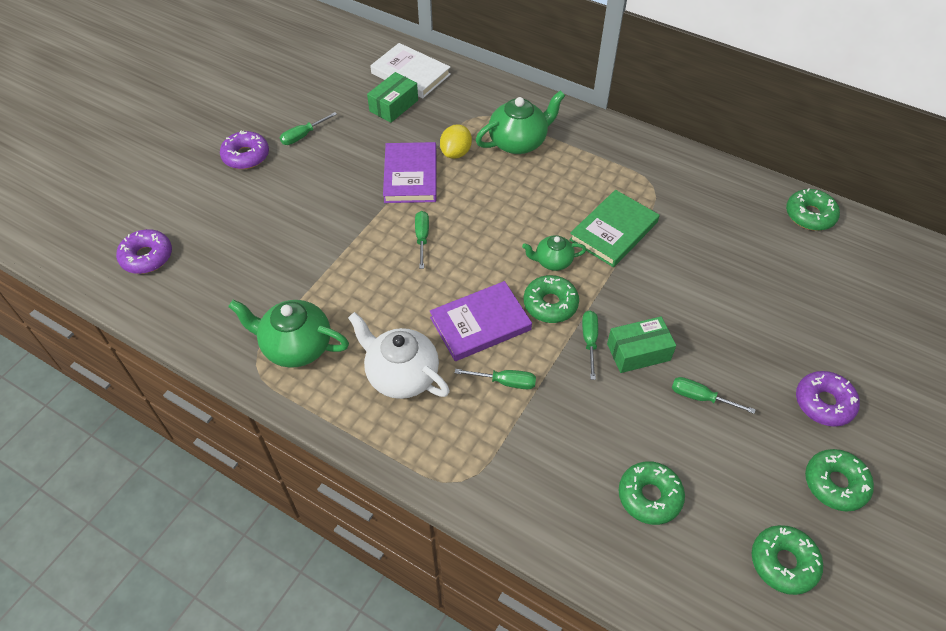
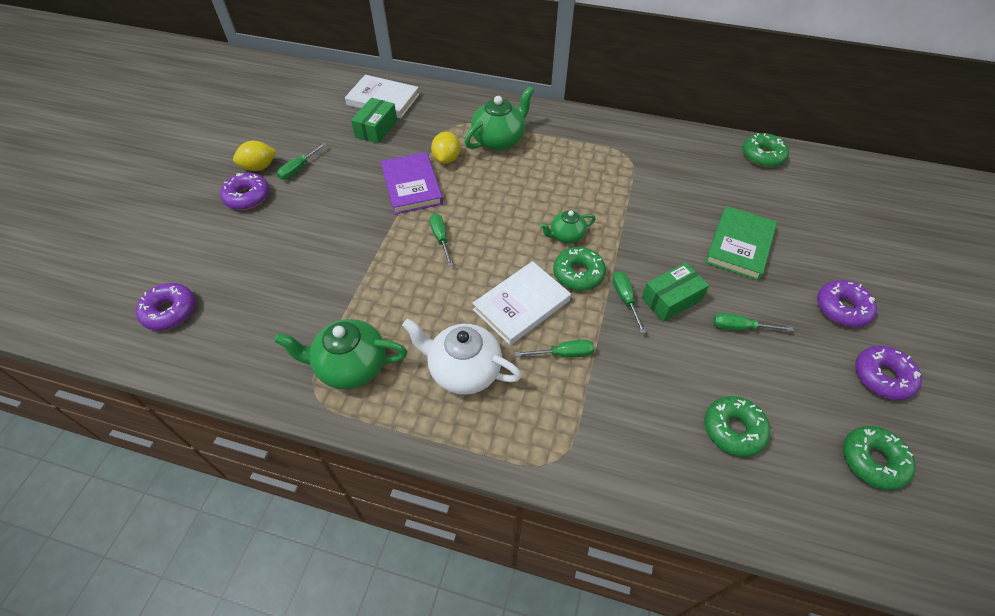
camera: 15 degrees left, 0 degrees up
purple book [430,281,532,361] -> white book [473,261,571,345]
green book [569,190,659,267] -> green book moved to [705,206,777,281]
green donut [805,449,874,512] -> purple donut [856,346,922,400]
none -> yellow lemon [233,141,277,171]

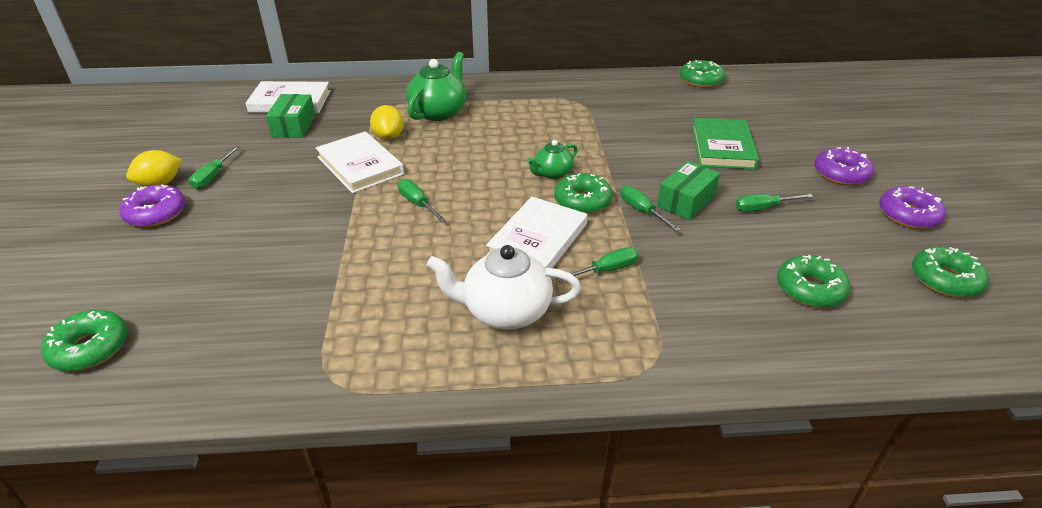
camera: 20 degrees left, 15 degrees down
purple donut [136,283,195,330] -> green donut [41,310,127,371]
green teapot [274,319,407,389] -> none
purple book [381,152,443,214] -> white book [316,131,404,193]

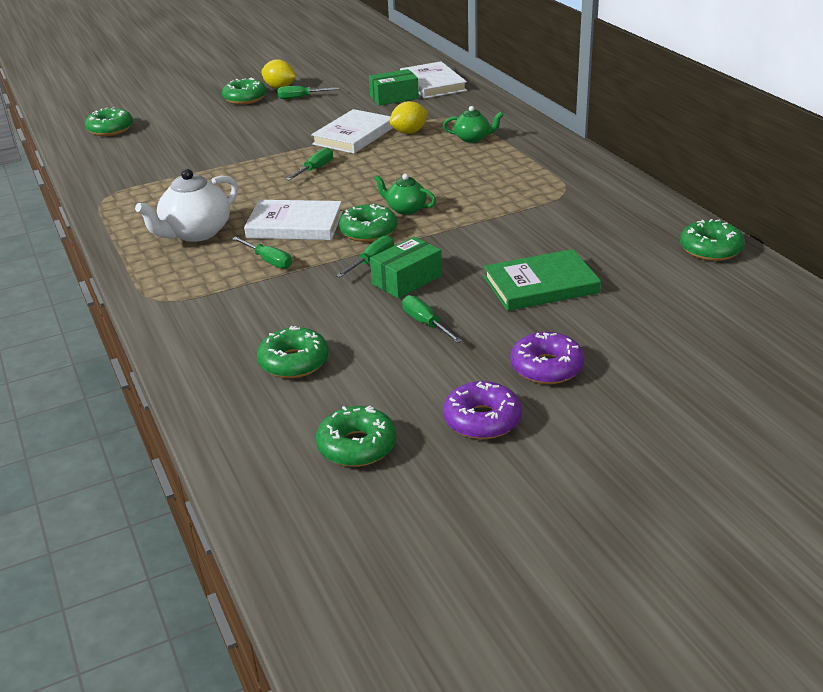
camera: 70 degrees right, 5 degrees down
purple donut [119,184,185,227] -> green donut [222,78,267,105]
green teapot [406,52,466,121] -> green teapot [443,106,504,143], size x0.58
white teapot [427,245,581,330] -> white teapot turned 120 degrees counterclockwise [135,169,238,242]
green box [657,161,720,220] -> green box turned 60 degrees counterclockwise [370,237,442,298]

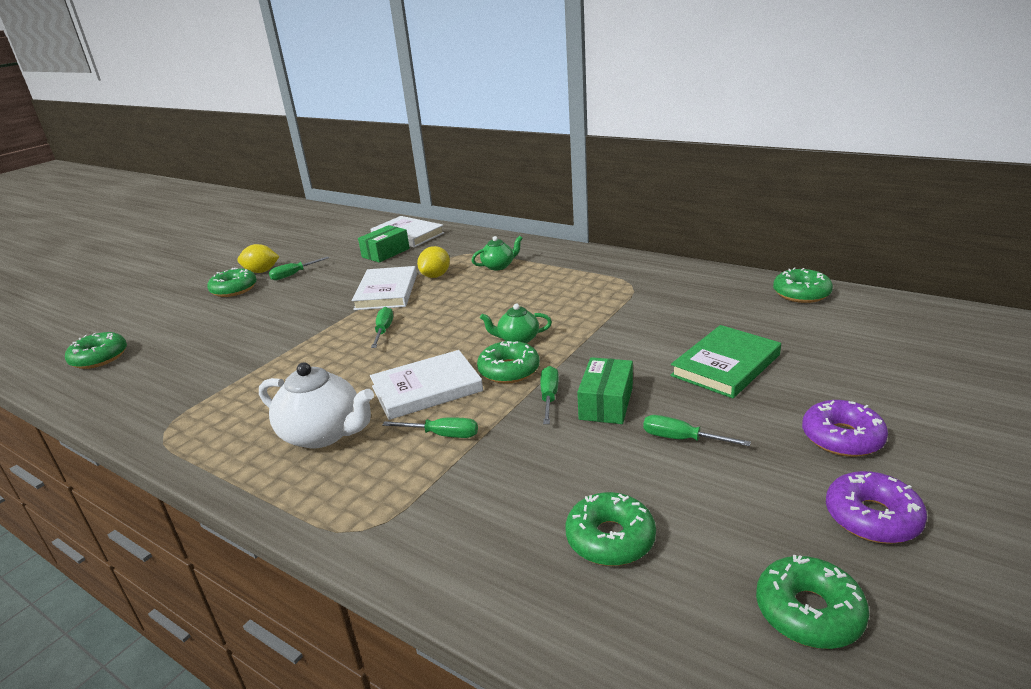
camera: 30 degrees left, 5 degrees down
white teapot [135,169,238,242] -> white teapot turned 75 degrees counterclockwise [259,362,374,448]

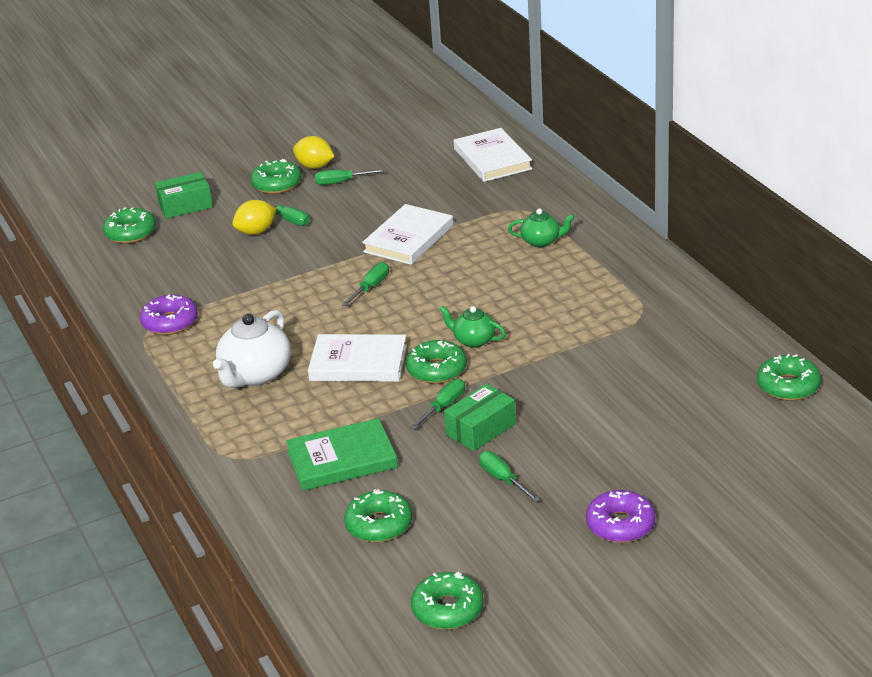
camera: 30 degrees right, 5 degrees up
white teapot [259,362,374,448] -> white teapot turned 60 degrees clockwise [213,310,291,388]
green box [358,225,410,263] -> green box moved to [155,172,213,219]
green screwdriver [382,417,478,438] -> green screwdriver moved to [256,199,309,226]
yellow lemon [417,246,450,278] -> yellow lemon moved to [232,200,277,235]
green book [670,325,781,398] -> green book moved to [286,418,398,491]
purple donut [826,471,927,544] -> purple donut moved to [140,295,198,335]

